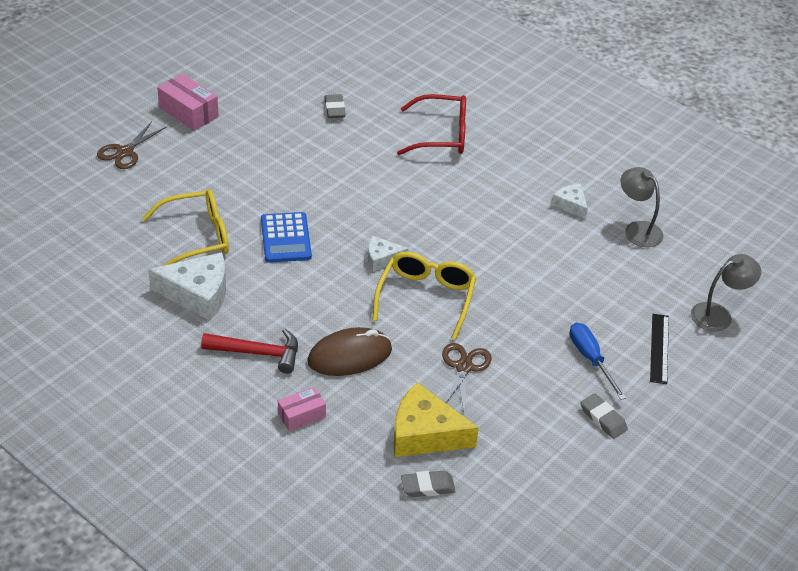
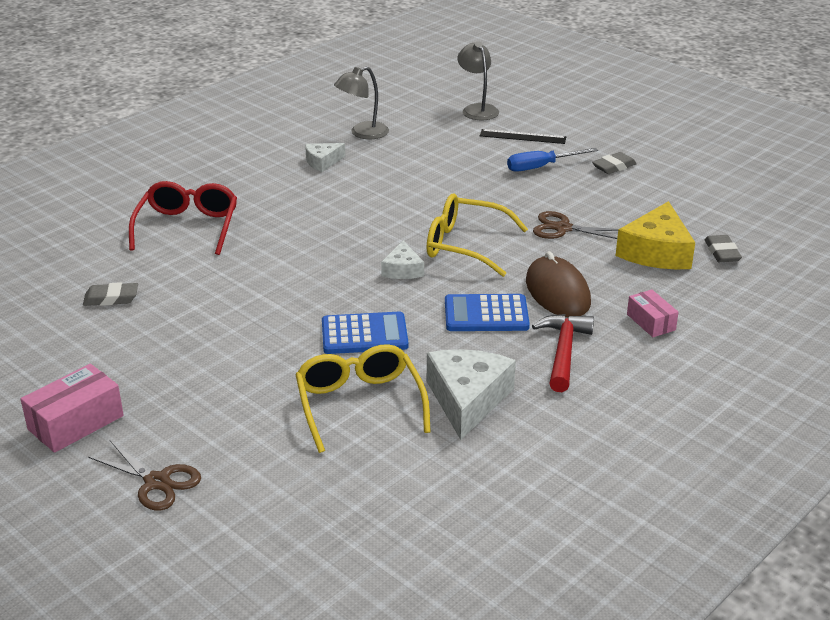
camera: 85 degrees left, 10 degrees down
none -> blue calculator [445,294,530,331]

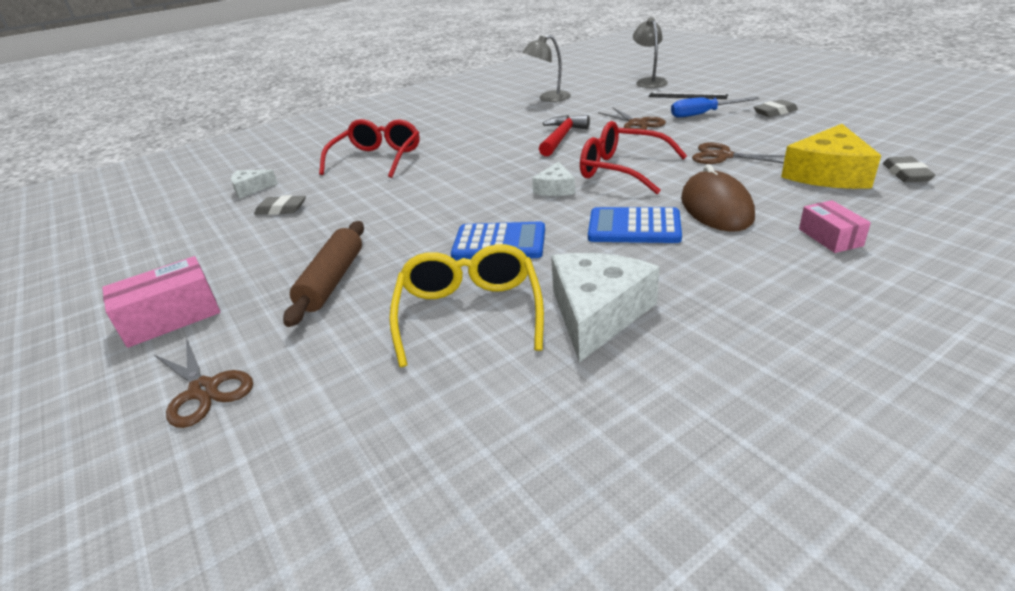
camera: 15 degrees right, 0 degrees up
white cheese [305,143,345,172] -> white cheese moved to [231,170,278,198]
yellow glasses [427,193,528,277] -> red glasses [580,121,687,194]
red hammer [532,314,594,392] -> red hammer moved to [539,115,590,156]
none -> brown rolling pin [283,221,364,327]
none -> brown scissors [598,107,666,130]

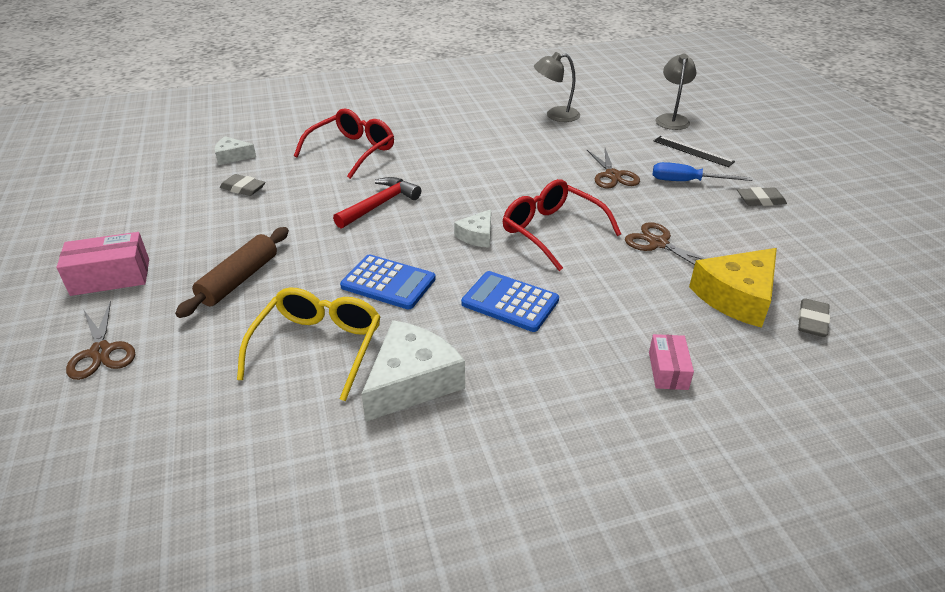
camera: 15 degrees right, 5 degrees up
red hammer [539,115,590,156] -> red hammer moved to [333,177,421,228]
brown mouse [681,164,755,232] -> none

